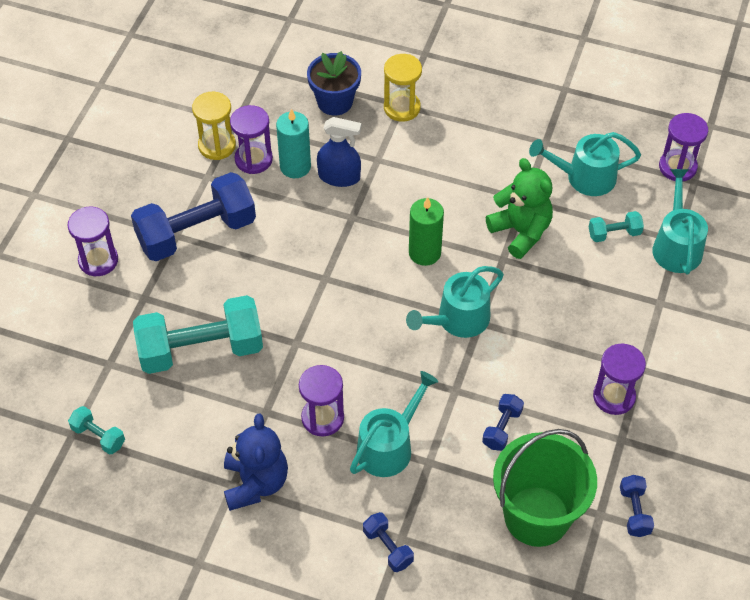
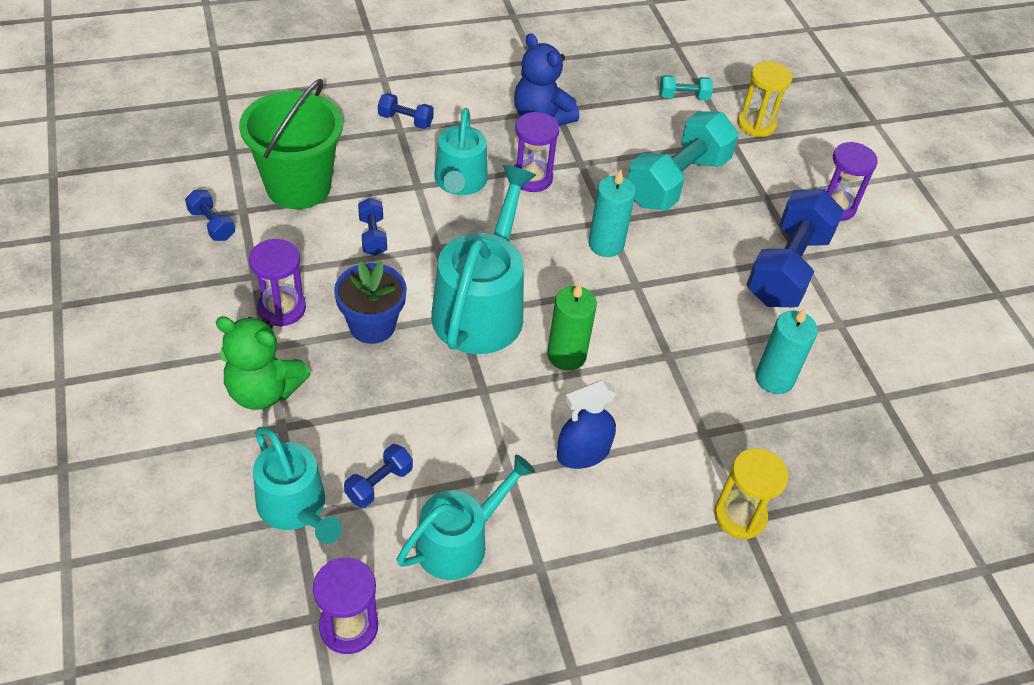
camera: 140 degrees right, 5 degrees down
yellow hourglass [192,92,236,160] -> yellow hourglass moved to [737,61,792,137]
purple hourglass [230,105,273,174] -> none
blue flower pot [307,51,361,116] -> blue flower pot moved to [334,261,407,344]
blue spray bottle [317,117,361,187] -> blue spray bottle moved to [557,380,617,469]
turquoise watering can [406,266,504,338] -> turquoise watering can [431,165,536,354], size x1.55
green teddy bear [486,158,553,259] -> green teddy bear moved to [216,316,311,410]
turquoise dumbbell [589,211,644,242] -> blue dumbbell [344,444,413,508]
none -> turquoise candle [588,170,636,257]

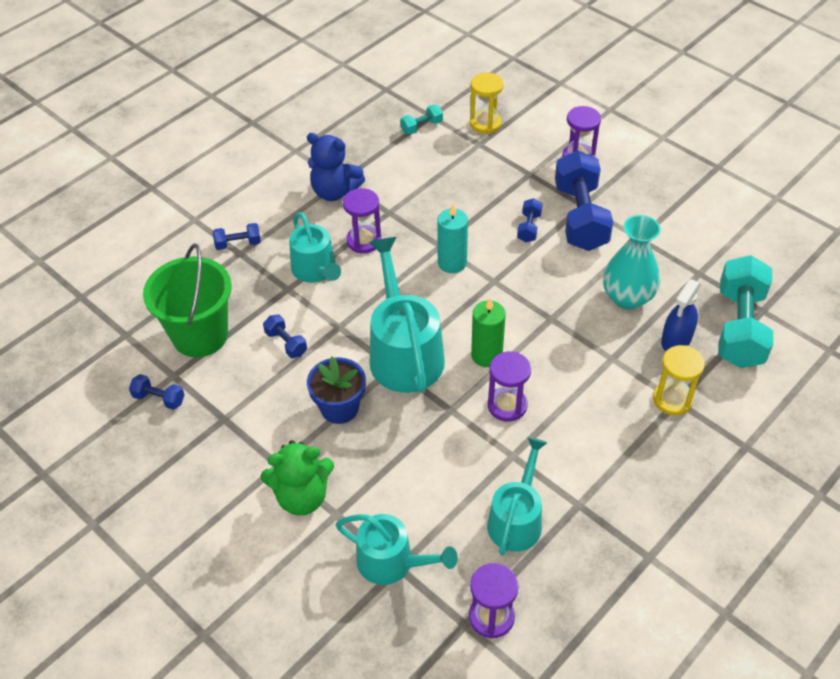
camera: 25 degrees left, 0 degrees up
purple hourglass [249,239,306,327] -> purple hourglass moved to [488,351,531,422]
blue dumbbell [344,444,413,508] -> blue dumbbell moved to [517,198,542,242]
blue spray bottle [557,380,617,469] -> blue spray bottle moved to [661,279,701,351]
turquoise dumbbell [627,111,739,211] -> turquoise dumbbell moved to [718,255,773,368]
turquoise candle [756,308,818,394] -> turquoise vase [603,215,661,310]

